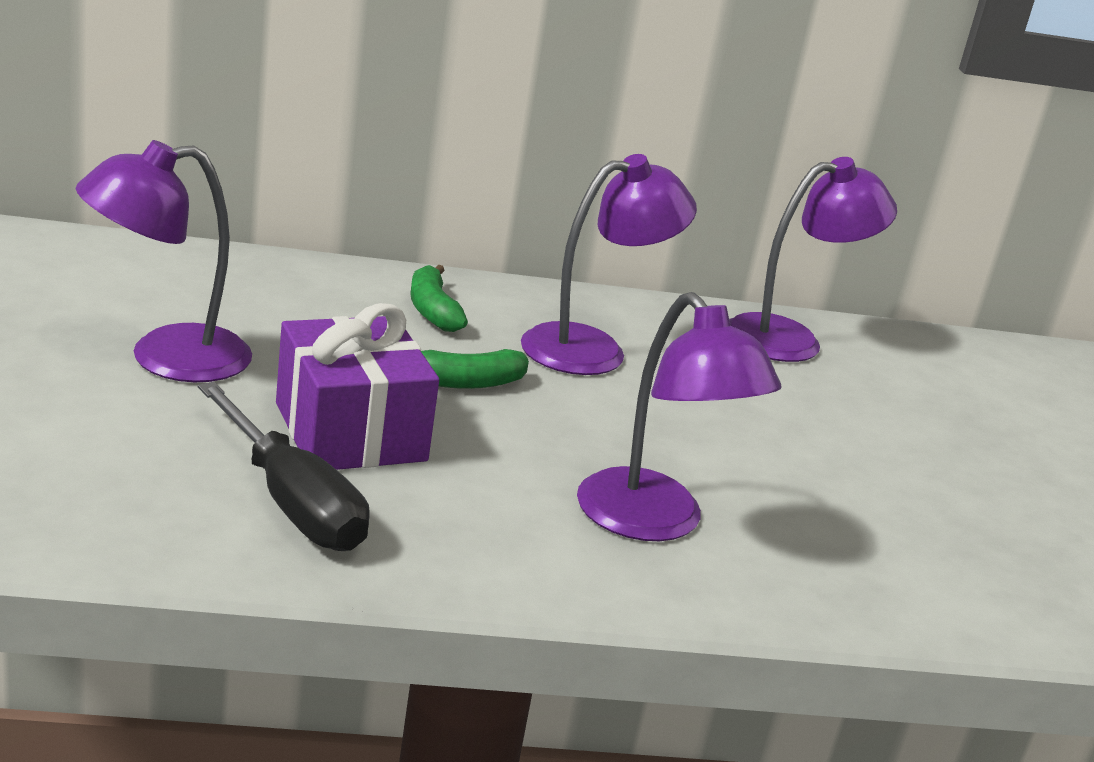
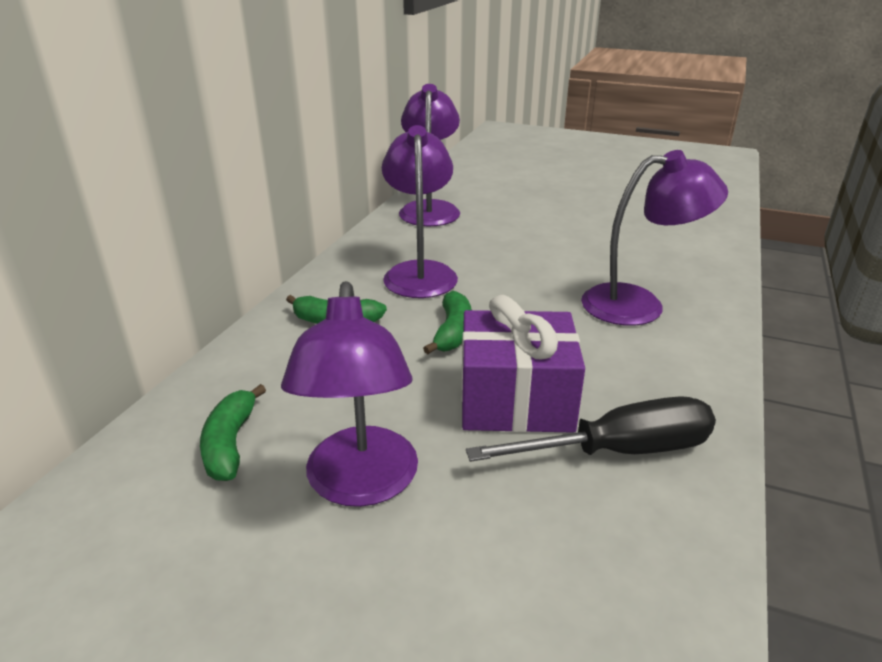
camera: 60 degrees left, 5 degrees up
none -> green banana [200,384,266,481]

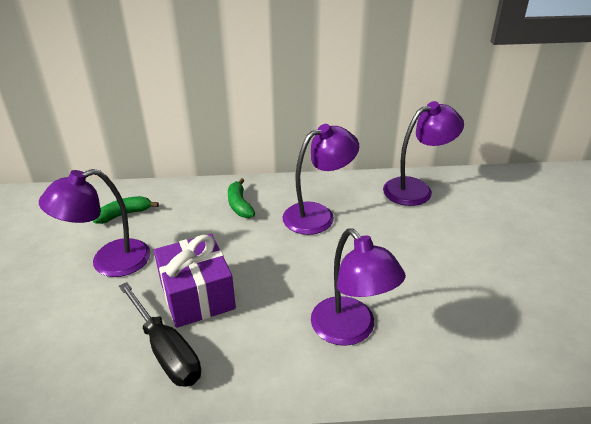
camera: 65 degrees right, 5 degrees up
green banana [423,291,472,354] -> none

